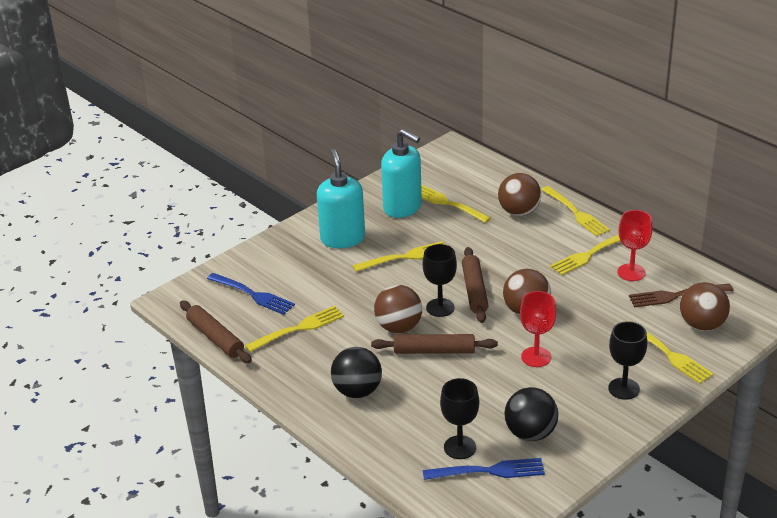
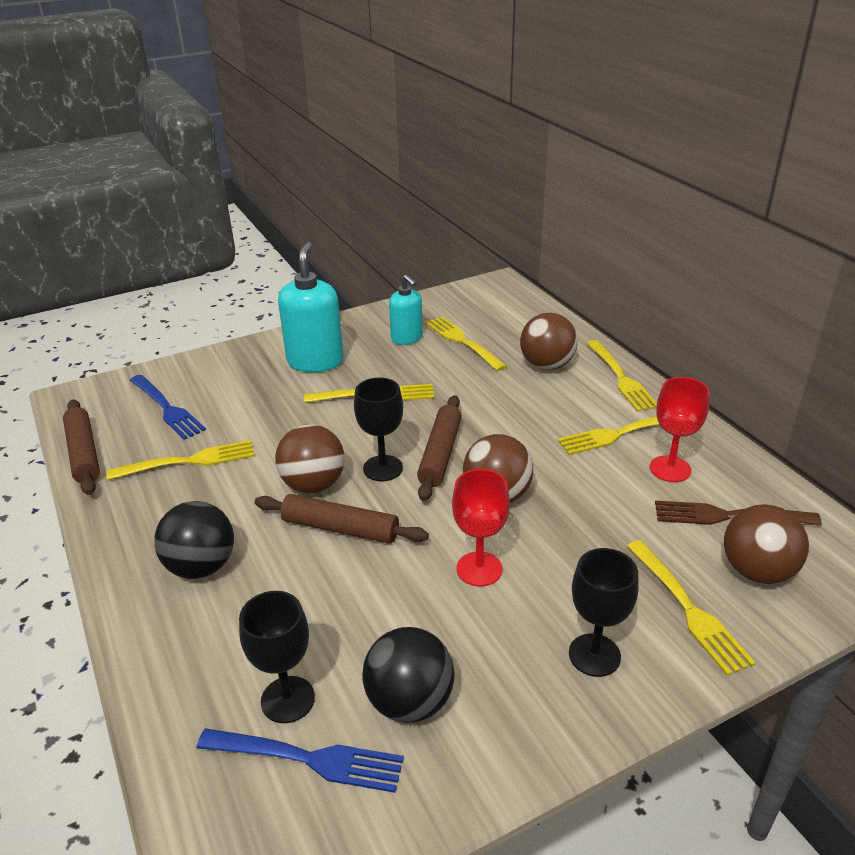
camera: 15 degrees right, 0 degrees up
turquoise soap dispenser [381,129,422,218] -> turquoise soap dispenser [389,275,423,345], size x0.62

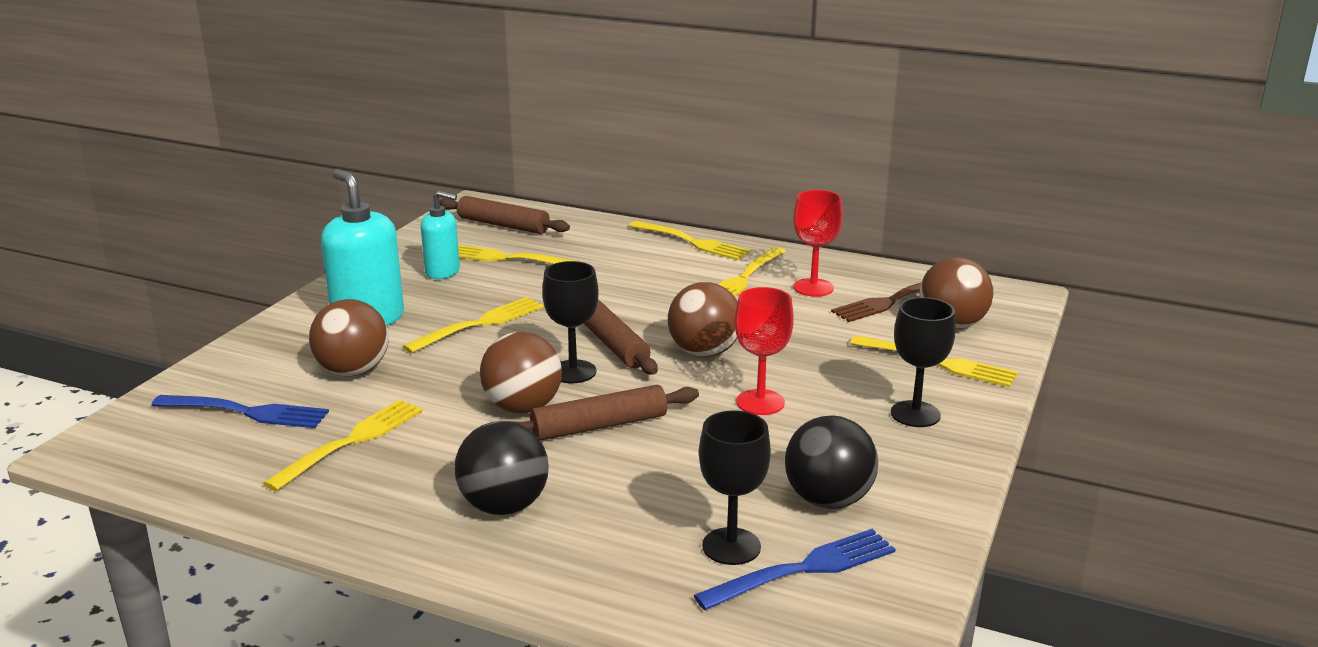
camera: 40 degrees left, 10 degrees down
brown rolling pin [63,399,100,495] -> brown rolling pin moved to [439,196,570,234]
brown ball [520,313,578,370] -> brown ball moved to [309,299,388,376]

